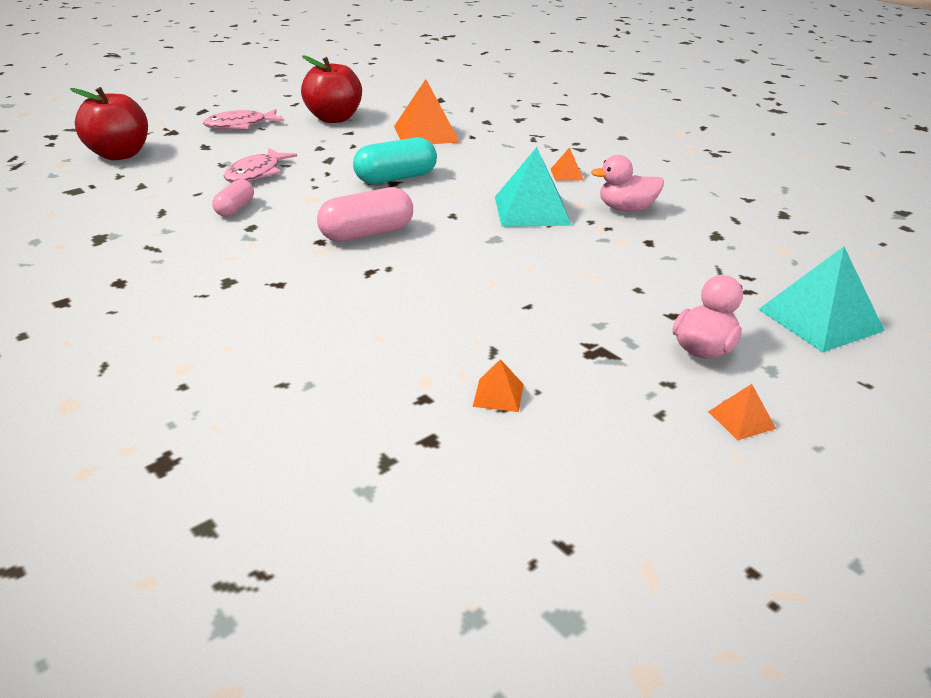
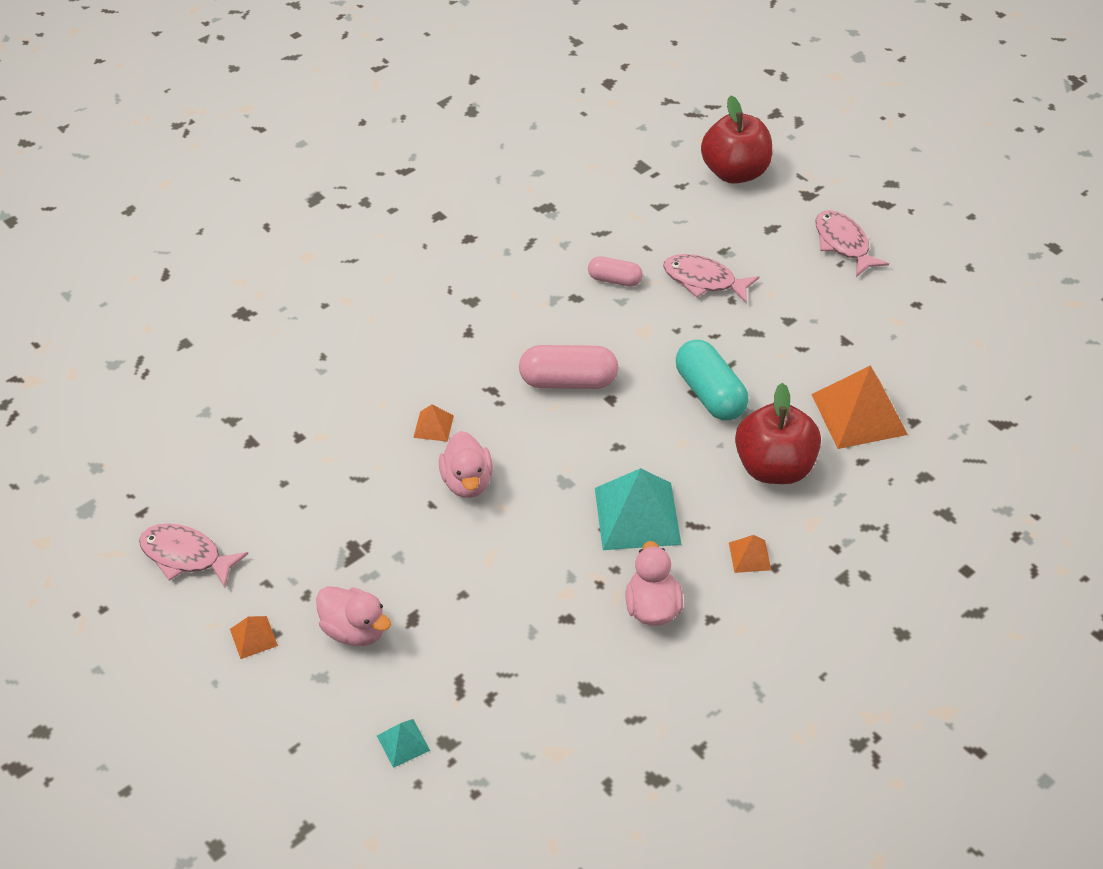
camera: 90 degrees right, 15 degrees up
red apple [301,55,362,123] -> red apple moved to [735,383,821,484]
pink capsule [317,187,413,242] -> pink capsule turned 60 degrees counterclockwise [519,345,619,389]
orange pyramid [473,359,524,412] -> orange pyramid moved to [413,404,454,442]
turquoise pyramid [758,246,885,352] -> turquoise pyramid [377,719,430,768], size x0.47
none -> pink fish [139,524,248,587]
none -> pink duck [439,431,493,498]

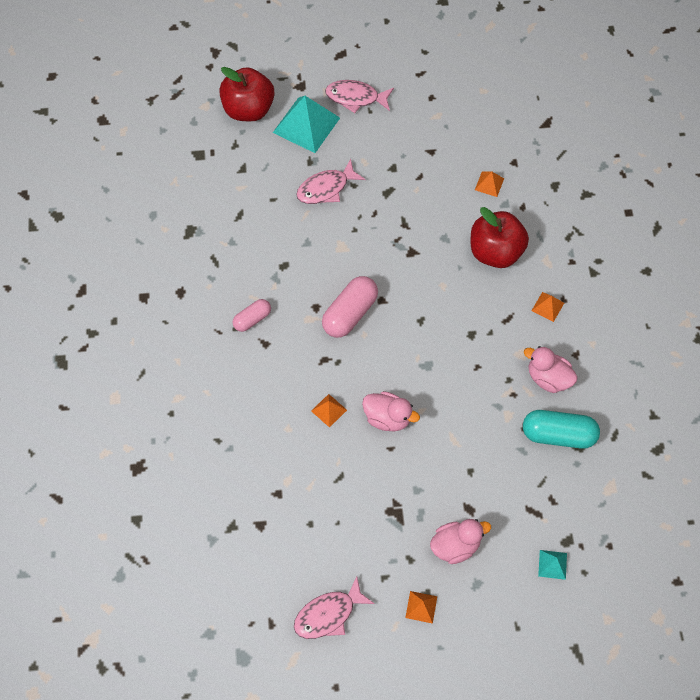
camera: 55 degrees left, 15 degrees up
pink capsule [588,256,643,287] -> pink capsule moved to [232,299,271,332]
turquoise pyramid [595,468,682,550] -> turquoise pyramid moved to [273,96,340,153]
turquoise capsule [676,340,749,420] -> turquoise capsule moved to [523,410,600,449]
orange pyramid [811,366,908,449] -> orange pyramid [475,171,504,197], size x0.47

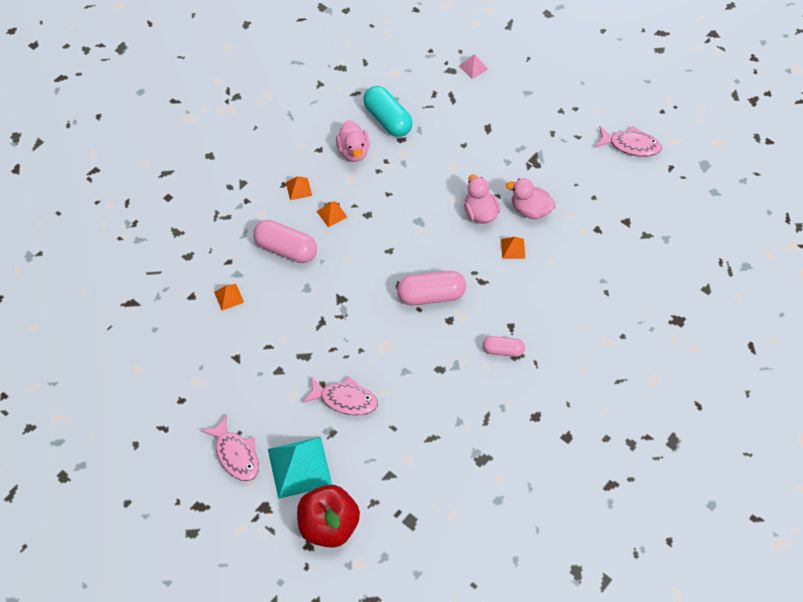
camera: 135 degrees left, 5 degrees down
orange pyramid [405,591,437,624] -> orange pyramid moved to [317,201,347,227]
pink duck [430,519,491,564] -> pink duck moved to [506,178,556,219]
red apple [471,207,529,268] -> pink capsule [253,220,317,263]
turquoise pyramid [538,550,567,580] -> pink pyramid [459,54,488,79]

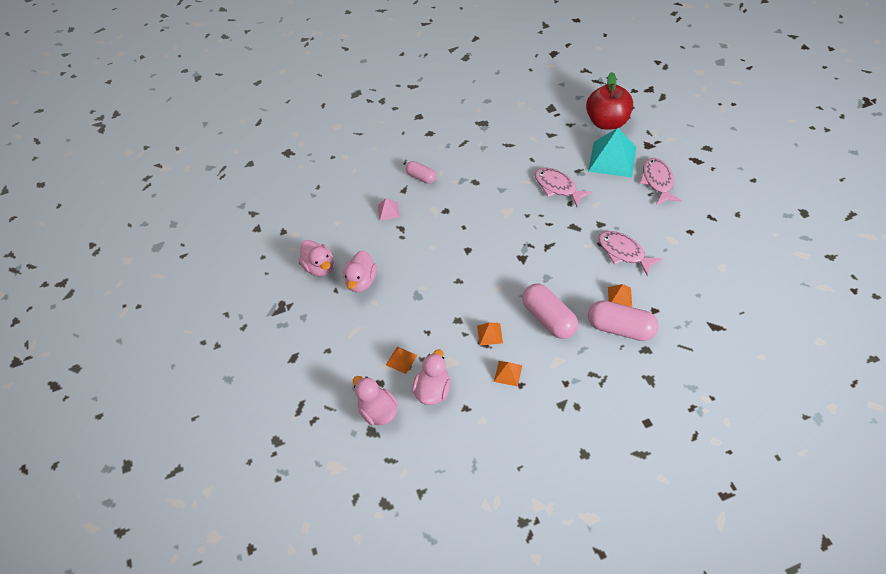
camera: 145 degrees left, 5 degrees down
turquoise capsule [363,86,413,137] -> pink duck [353,376,398,425]
pink capsule [397,271,466,306] -> pink capsule moved to [588,300,659,341]
pink pyramid [459,54,488,79] -> pink pyramid moved to [378,198,400,220]
orange pyramid [501,237,525,259] -> orange pyramid moved to [386,347,417,374]
pink fish [595,126,662,157] -> pink fish moved to [598,231,663,276]

